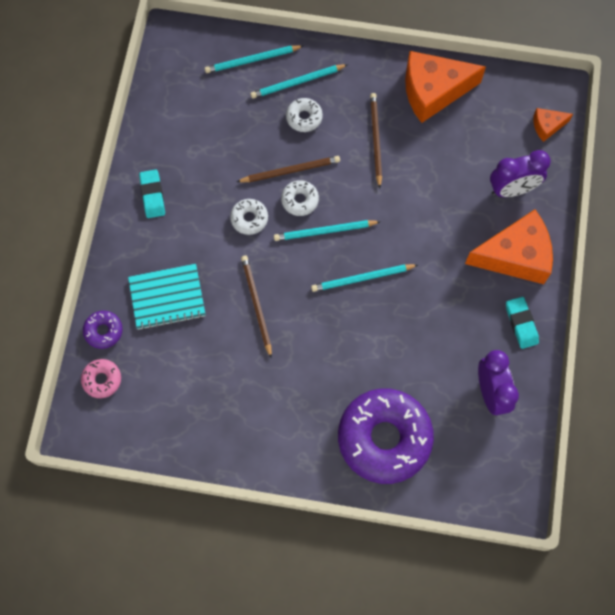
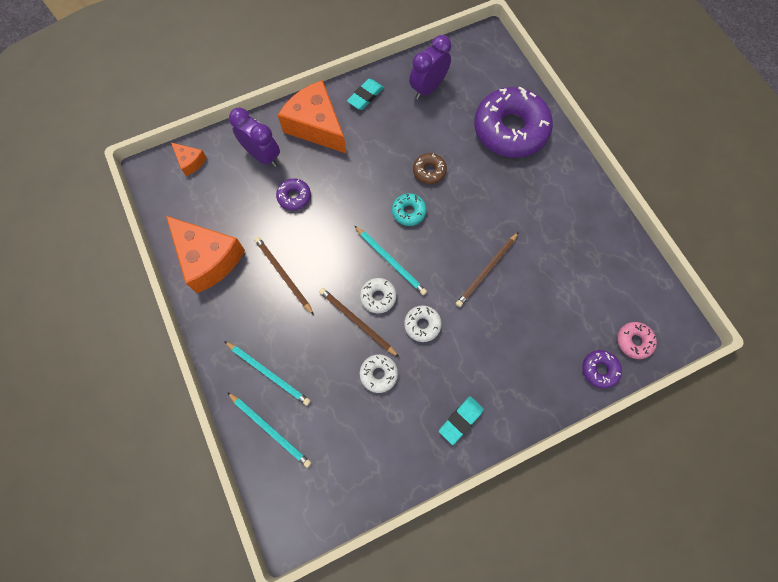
camera: 125 degrees left, 0 degrees up
turquoise notebook [128,264,206,330] -> none
white donut [286,98,323,132] -> white donut moved to [360,354,398,393]
turquoise pencil [311,264,418,292] -> turquoise donut [392,193,427,226]
brown pencil [370,93,382,188] -> brown pencil turned 90 degrees clockwise [254,237,314,315]
none -> purple donut [276,178,311,211]
none -> brown donut [413,153,447,184]

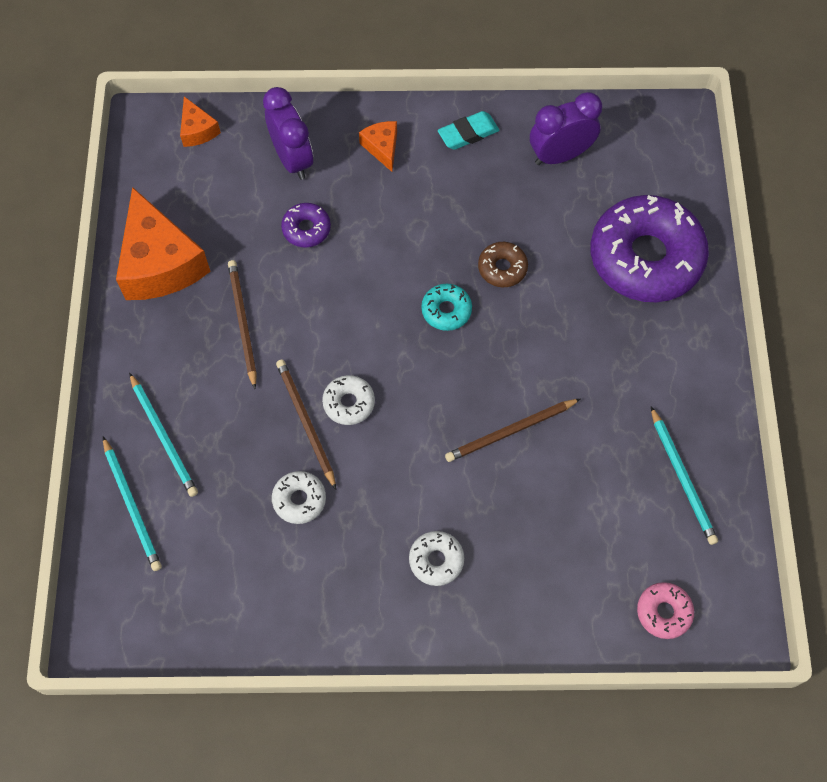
camera: 25 degrees right, 5 degrees down
orange cheese [278,80,346,153] -> orange cheese [359,121,397,172], size x0.47
turquoise pencil [355,226,427,295] -> turquoise pencil moved to [651,407,718,545]
white donut [404,305,442,342] -> white donut moved to [409,531,464,586]
turquoise eraser [439,396,484,445] -> none
purple donut [582,350,622,389] -> none

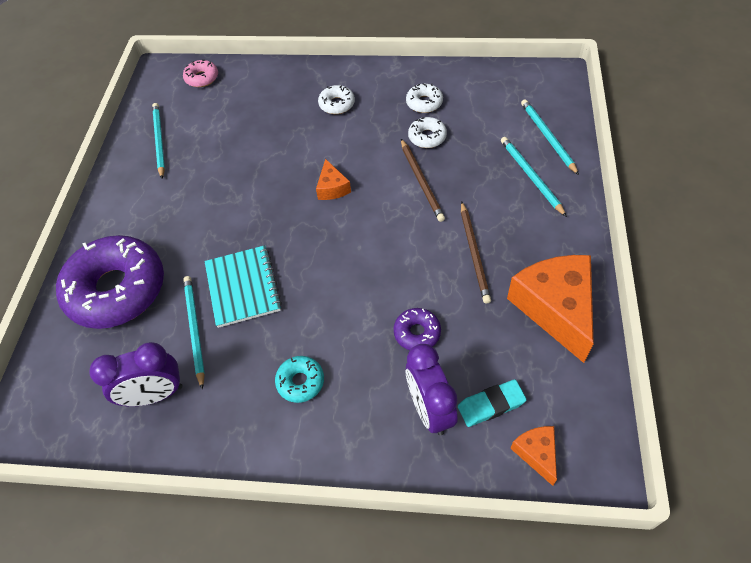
camera: 170 degrees left, 10 degrees down
white donut [322,375,375,425] -> white donut moved to [406,83,443,113]
orange cheese [359,121,397,172] -> orange cheese moved to [316,159,351,200]
turquoise donut [421,284,472,331] -> turquoise donut moved to [275,356,324,403]
turquoise eraser [438,111,499,150] -> turquoise eraser moved to [458,379,527,427]
brown pencil [445,399,580,462] -> none
brown donut [478,242,528,288] -> turquoise notebook [205,245,282,328]
none -> turquoise pencil [183,276,205,390]

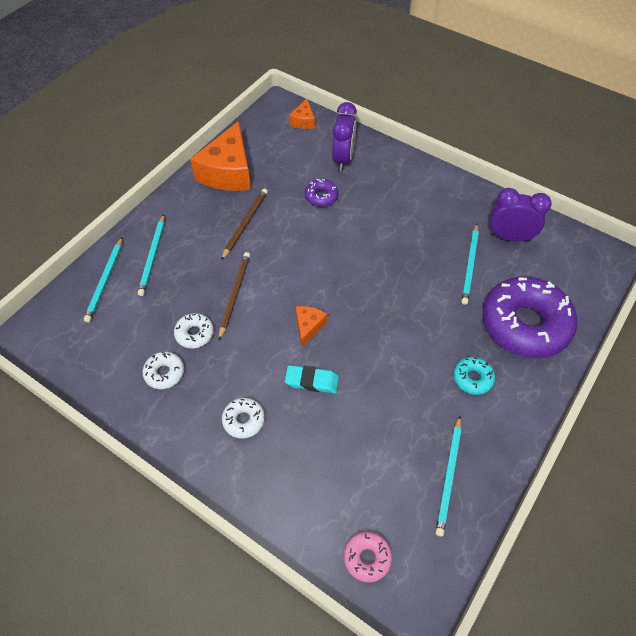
camera: 155 degrees left, 0 degrees up
turquoise notebook [205,245,282,328] -> none
turquoise donut [275,356,324,403] -> turquoise donut moved to [453,357,495,395]
turquoise eraser [458,379,527,427] -> turquoise eraser moved to [285,365,339,393]

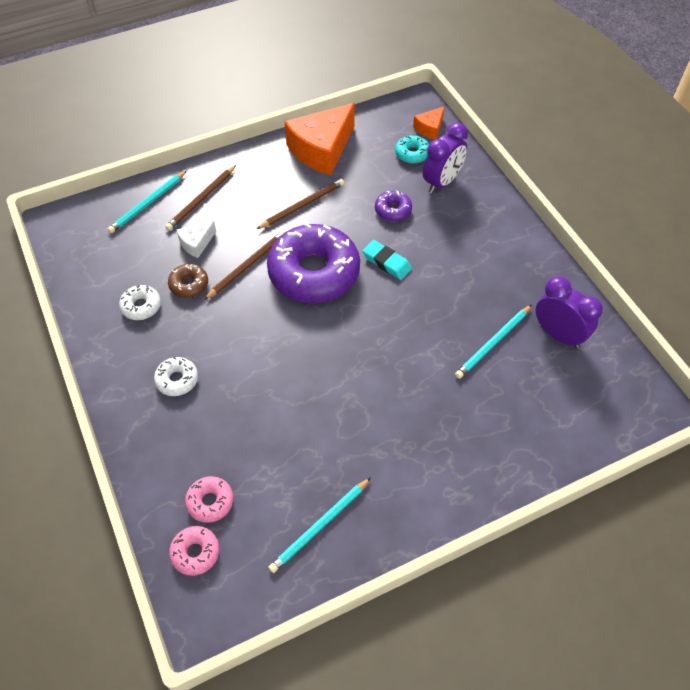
camera: 30 degrees right, 0 degrees up
turquoise pencil [138,214,164,296] -> brown pencil [165,165,236,231]
white donut [174,313,214,349] -> brown donut [168,264,208,298]
turquoise eraser [285,365,339,393] -> turquoise eraser moved to [362,240,412,280]
orange cheese [296,306,327,347] -> none
turquoise donut [453,357,495,395] -> turquoise donut moved to [395,134,429,163]
purple donut [482,277,577,358] -> purple donut moved to [267,222,360,303]
none -> white cheese [176,221,216,258]
none -> pink donut [185,476,233,523]

